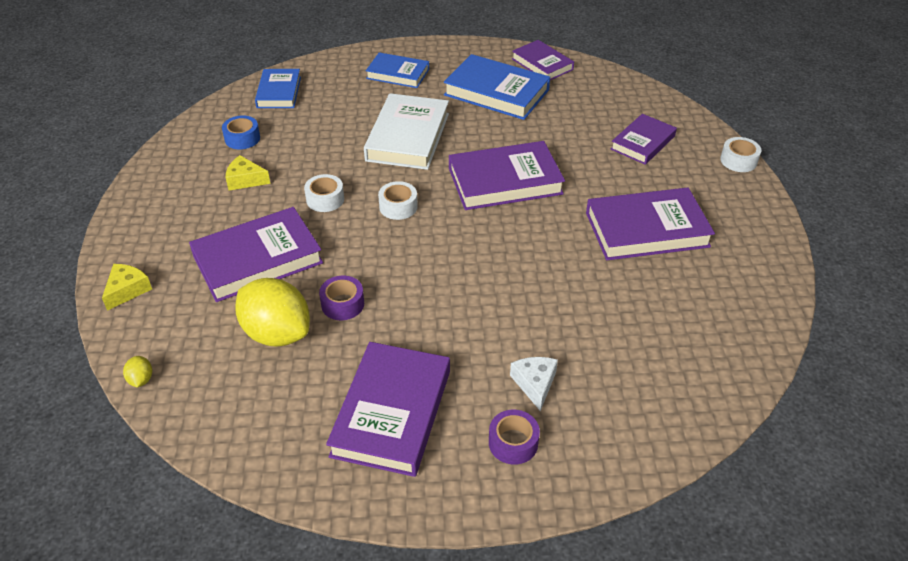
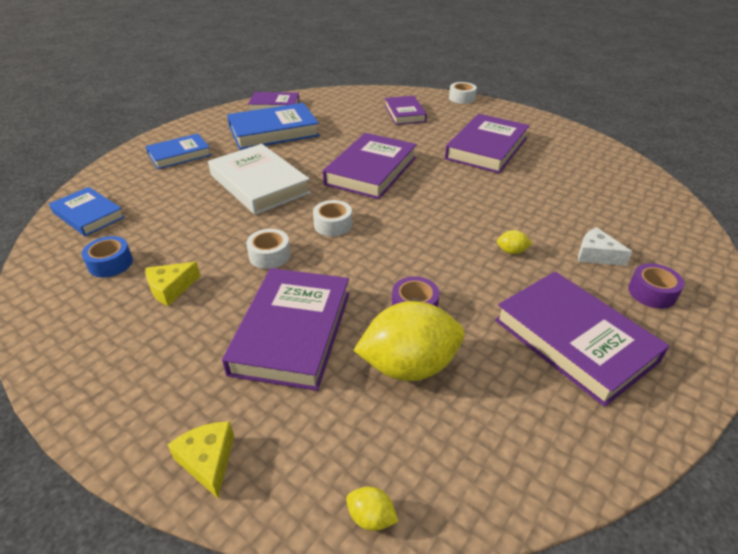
camera: 50 degrees left, 5 degrees down
none -> yellow lemon [497,230,532,254]

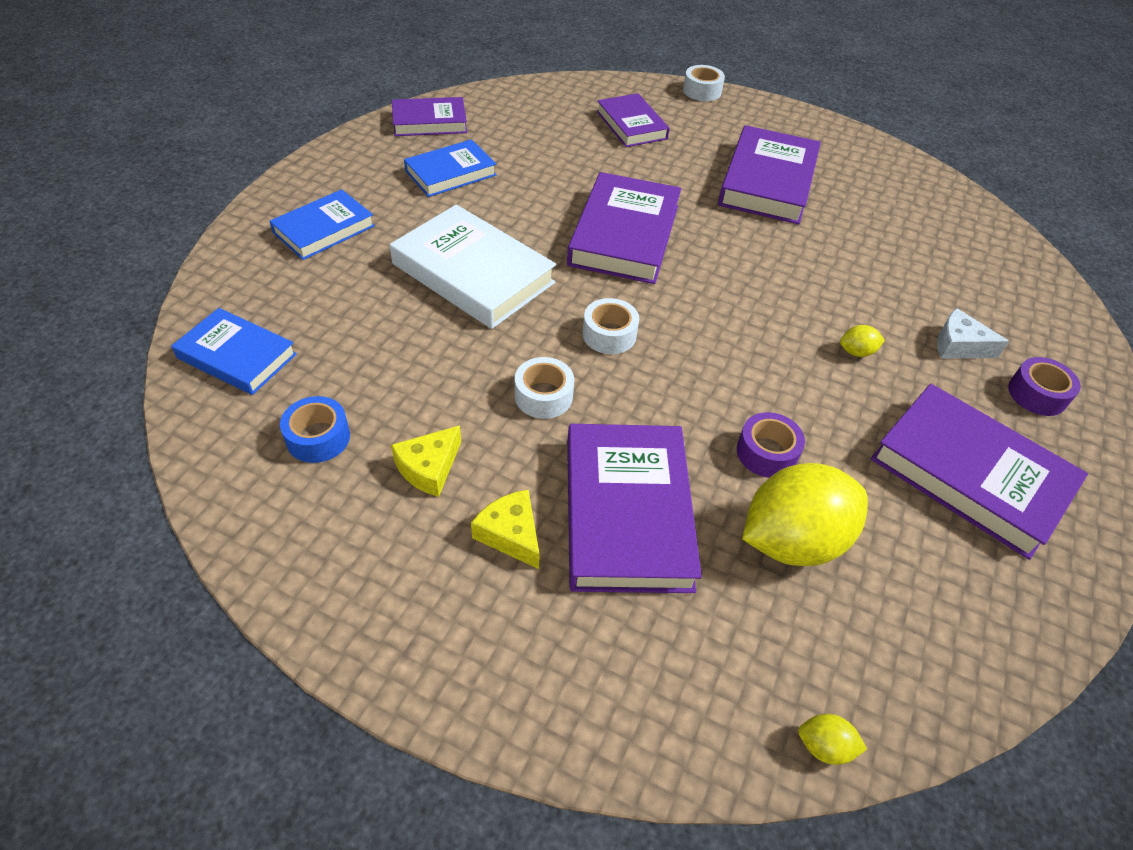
camera: 15 degrees left, 10 degrees up
yellow cheese [168,421,234,498] -> yellow cheese moved to [471,490,540,569]
blue book [227,103,320,150] -> blue book [404,139,496,197], size x0.63

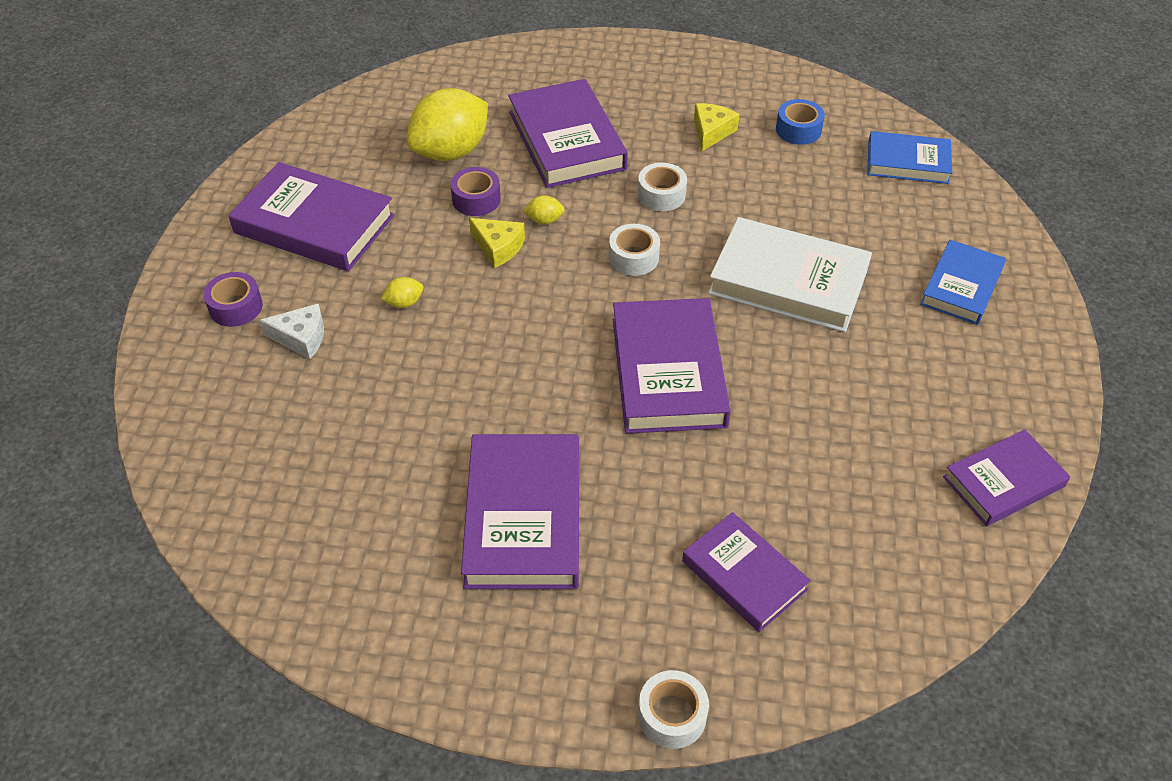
camera: 165 degrees right, 0 degrees up
blue book [404,139,496,197] -> none
yellow cheese [471,490,540,569] -> yellow cheese moved to [469,218,525,268]
yellow lemon [798,714,867,765] -> yellow lemon moved to [523,195,565,225]

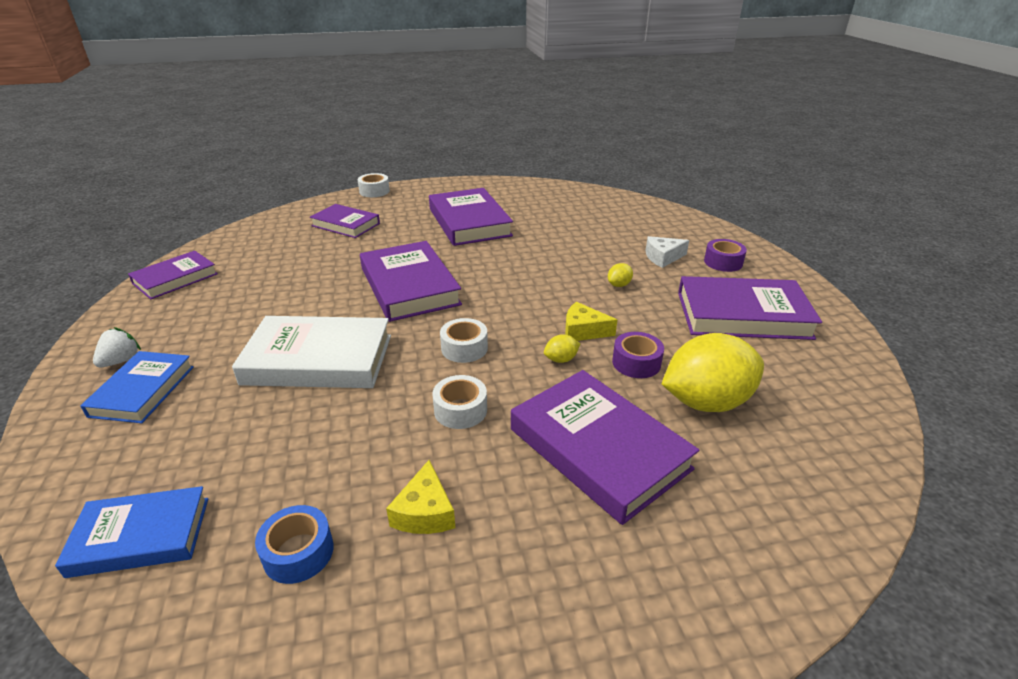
camera: 160 degrees right, 15 degrees down
yellow lemon [407,88,488,161] -> yellow lemon turned 45 degrees clockwise [662,333,764,412]
none -> white strawberry [93,327,141,368]

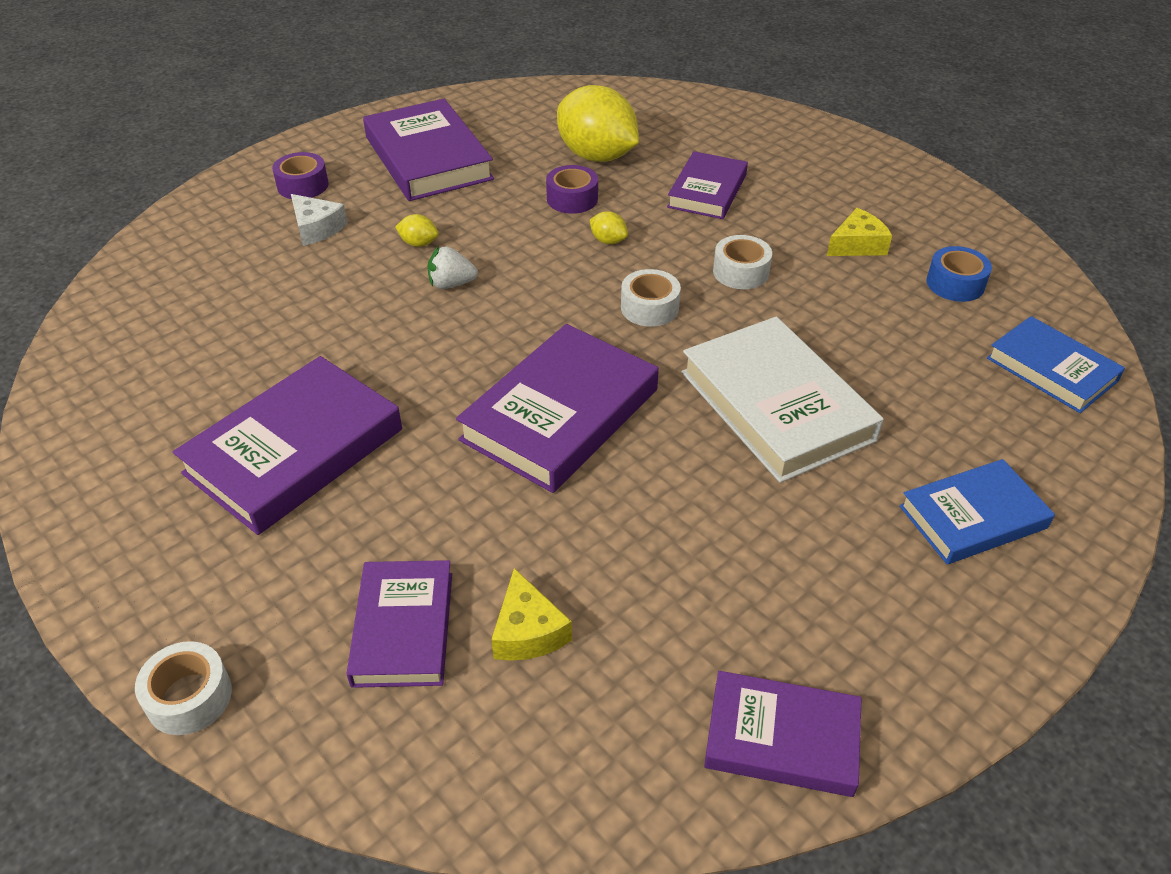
camera: 120 degrees left, 10 degrees up
white strawberry [93,327,141,368] -> white strawberry moved to [427,246,478,289]
purple book [511,370,699,525] -> purple book [667,151,748,219], size x0.63
yellow cheese [565,302,617,341] -> yellow cheese moved to [491,568,572,661]

